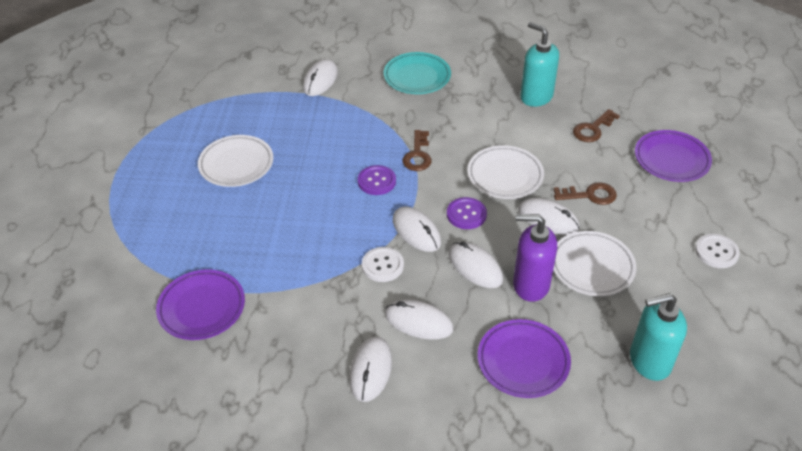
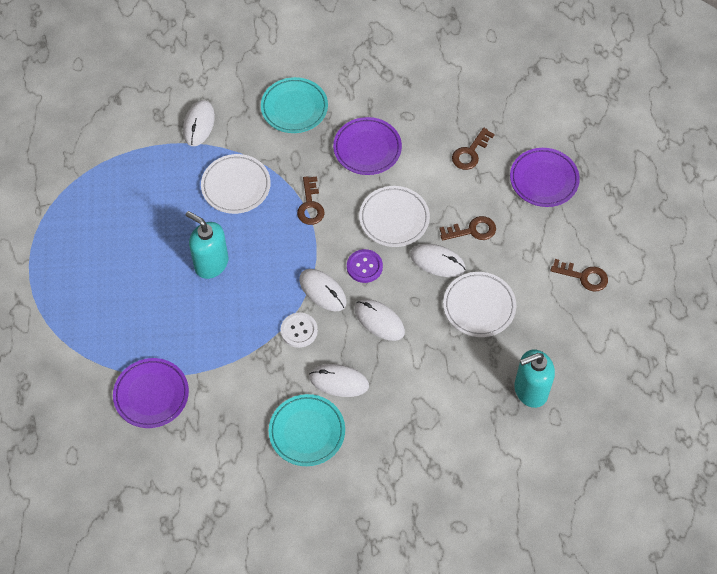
camera: 10 degrees left, 15 degrees up
white plate [198,135,273,187] -> white plate moved to [201,154,271,214]
white mouse [349,337,392,402] -> turquoise plate [269,394,345,466]
purple button [358,165,396,195] -> none
purple plate [478,319,571,398] -> purple plate moved to [333,117,402,175]
purple soap dispenser [513,214,557,302] -> none
turquoise soap dispenser [520,22,559,107] -> turquoise soap dispenser moved to [186,211,228,279]
white button [695,234,740,268] -> brown key [550,259,608,292]

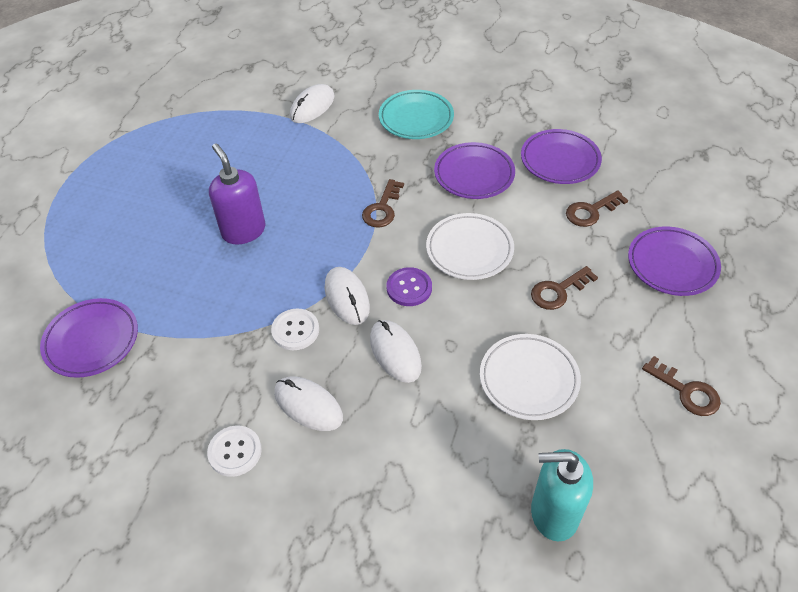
camera: 25 degrees right, 10 degrees down
turquoise soap dispenser [186,211,228,279] -> purple soap dispenser [209,143,265,244]
white plate [201,154,271,214] -> none
turquoise plate [269,394,345,466] -> white button [207,426,262,477]
white mouse [410,244,466,277] -> none
brown key [439,216,496,241] -> brown key turned 135 degrees clockwise [531,266,598,310]
none -> purple plate [521,129,602,184]

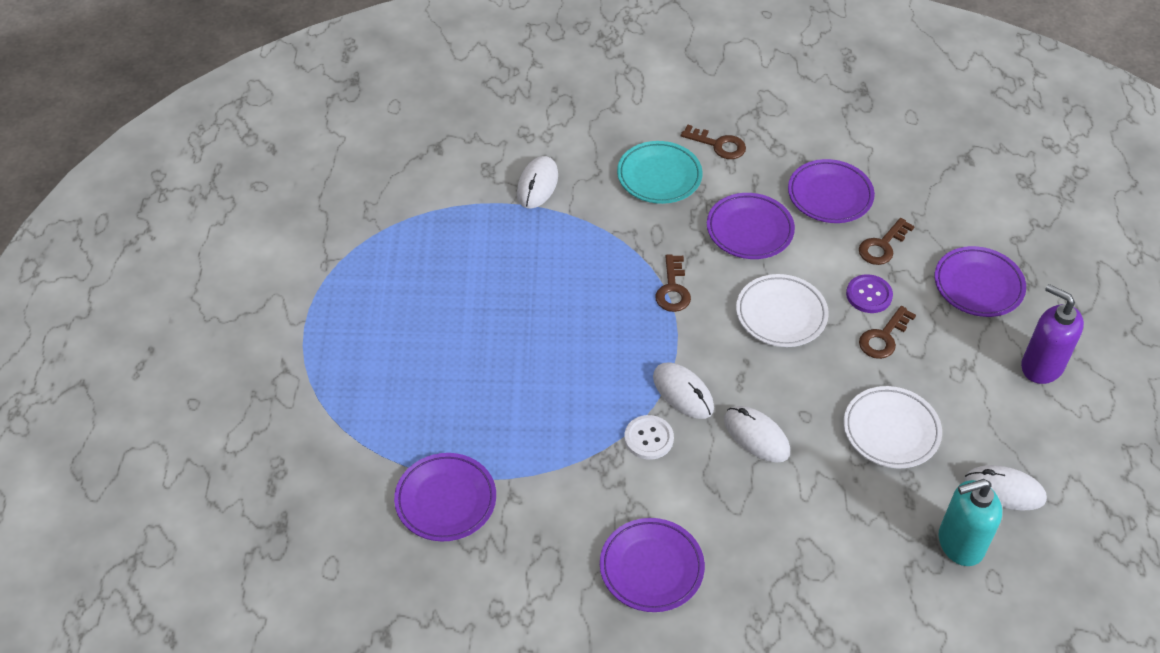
camera: 20 degrees left, 0 degrees up
white button [207,426,262,477] -> purple plate [600,518,705,612]
purple soap dispenser [209,143,265,244] -> purple soap dispenser moved to [1021,284,1084,384]
white mouse [274,377,343,431] -> white mouse moved to [965,465,1047,511]
purple button [387,267,432,306] -> purple button moved to [846,274,893,313]
brown key [642,356,721,416] -> brown key moved to [681,125,746,159]

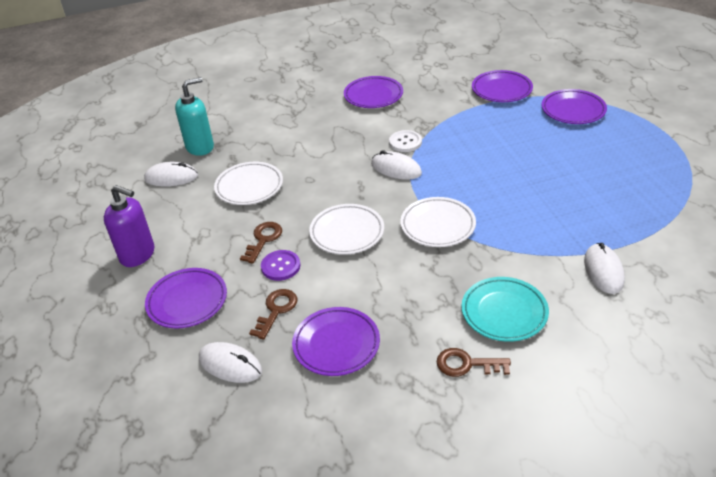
camera: 165 degrees right, 10 degrees down
brown key [655,254,691,312] -> white plate [400,197,476,247]
purple plate [707,193,795,259] -> purple plate moved to [541,89,607,124]
white mouse [724,406,790,463] -> white mouse moved to [199,342,262,383]

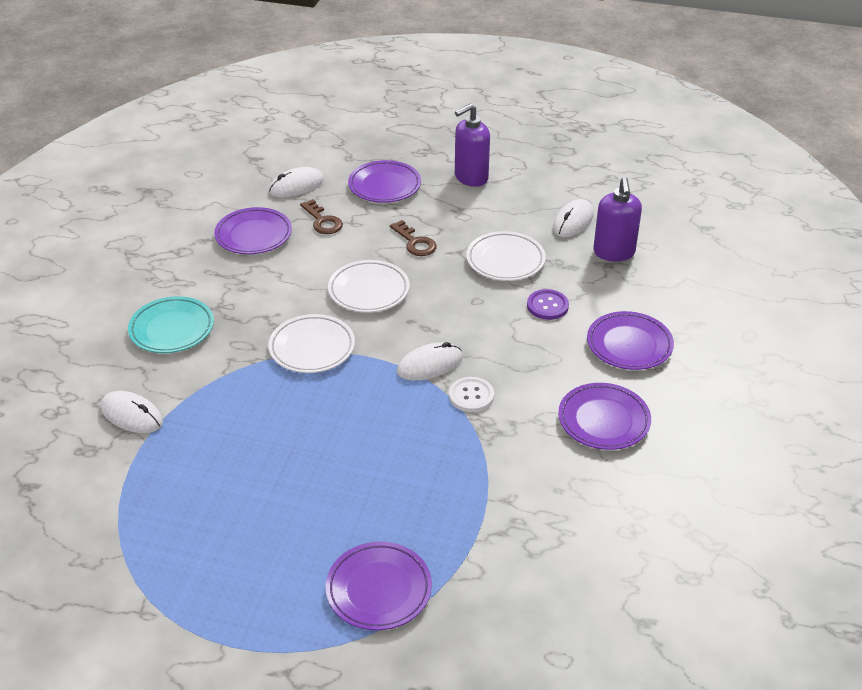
camera: 120 degrees right, 0 degrees up
turquoise soap dispenser [175,77,214,156] -> purple soap dispenser [593,177,642,262]
purple button [261,250,300,281] -> purple button moved to [527,289,569,320]
brown key [437,348,511,377] -> none
purple plate [472,70,533,102] -> purple plate moved to [587,311,674,370]

